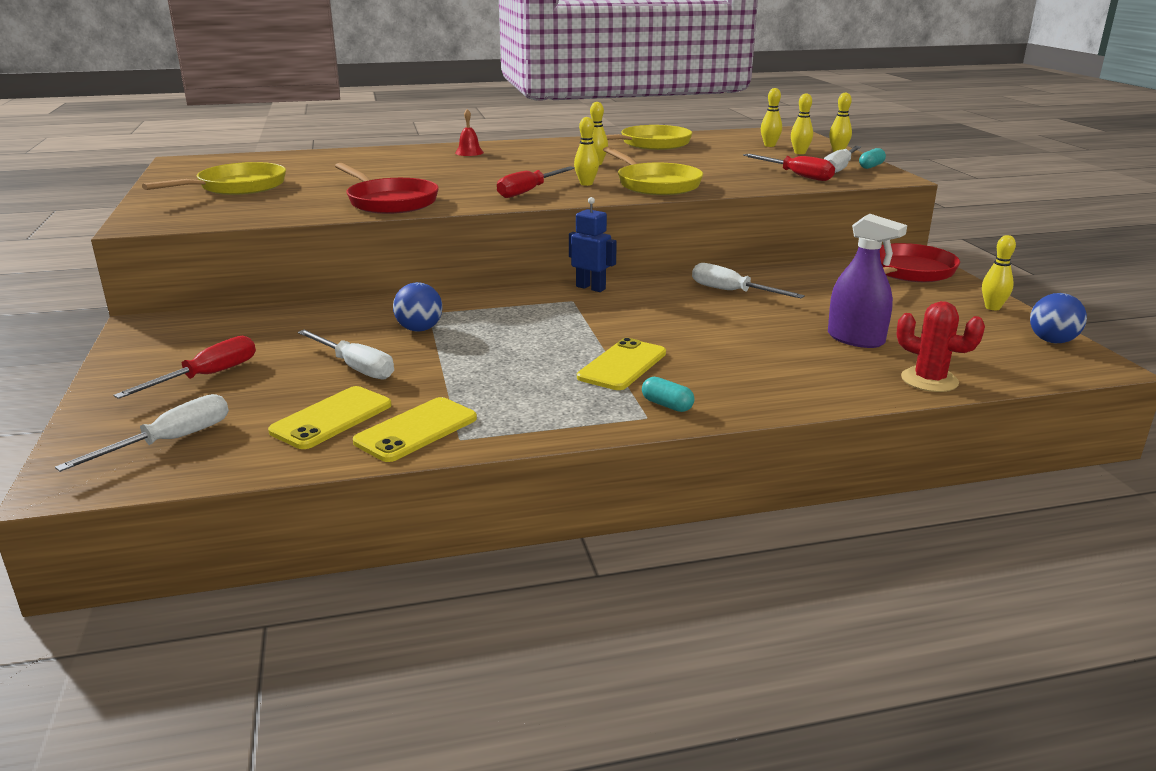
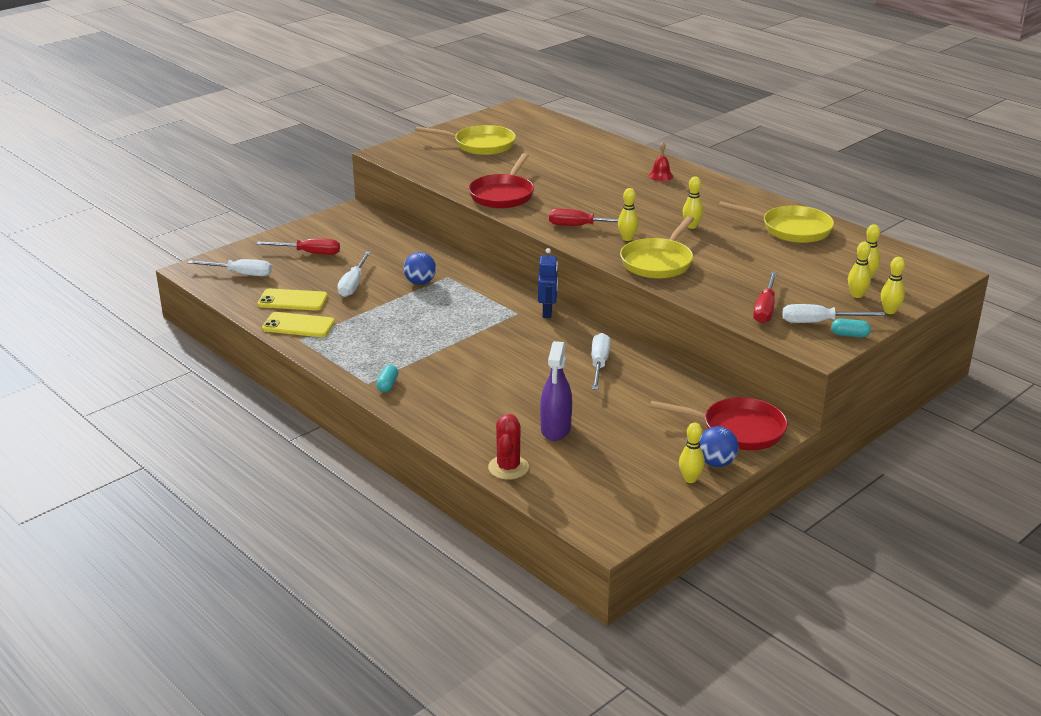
camera: 60 degrees right, 5 degrees up
yellow phone [577,338,666,390] -> none
blue ball [1030,293,1087,343] -> blue ball moved to [700,426,739,467]

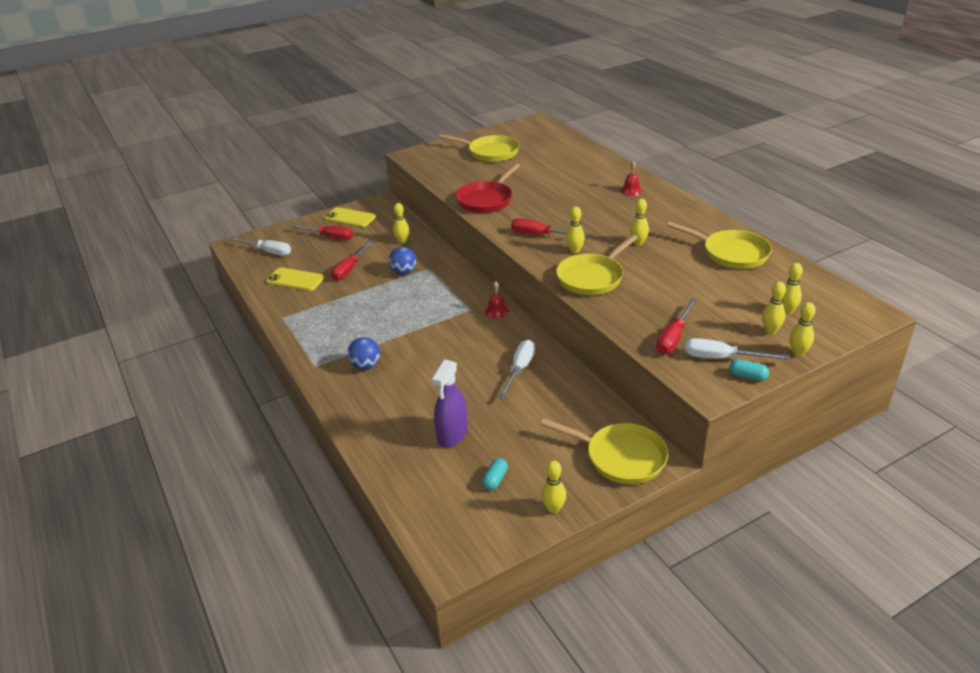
camera: 15 degrees right, 5 degrees up
yellow phone [262,312,335,337] -> yellow phone moved to [324,207,376,227]
white screwdriver [337,251,371,297] -> red screwdriver [331,240,374,281]
turquoise capsule [376,365,398,392] -> turquoise capsule moved to [482,458,508,490]
red cactus [488,414,529,480] -> none
blue robot [538,248,558,318] -> red bell [485,281,509,319]
red pan [650,397,788,450] -> yellow pan [540,418,668,484]
blue ball [700,426,739,467] -> blue ball moved to [347,337,380,370]
none -> yellow bowling pin [393,203,409,243]

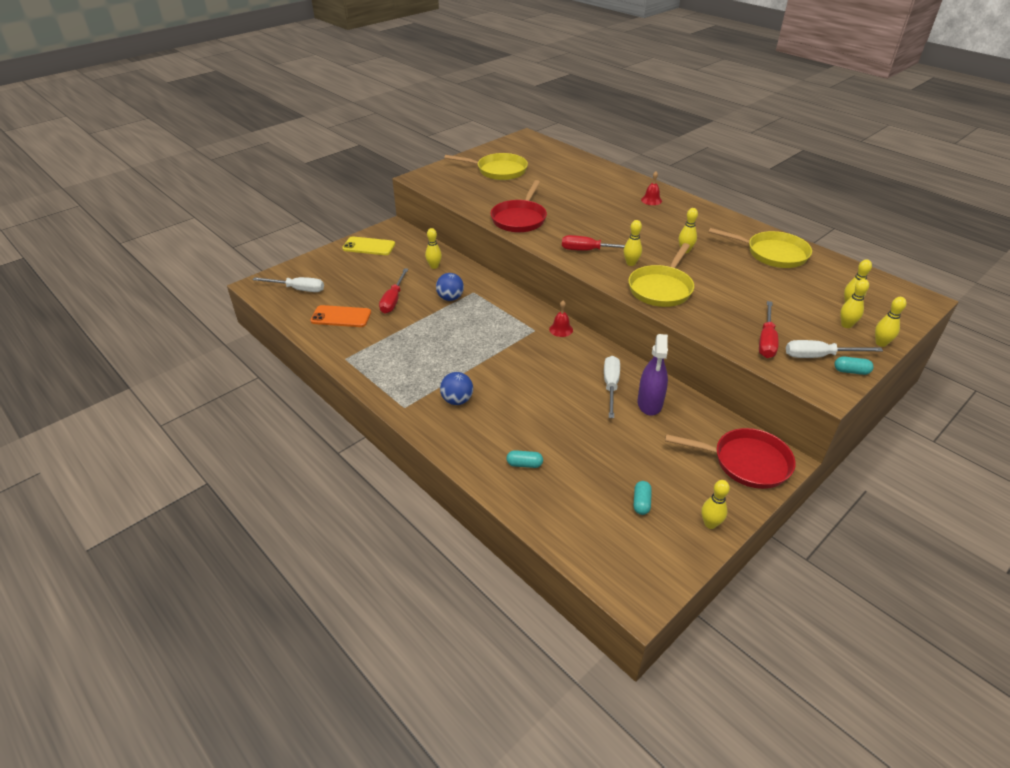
camera: 15 degrees left, 5 degrees up
yellow phone [266,268,324,291] -> orange phone [310,305,371,327]
red screwdriver [290,224,353,240] -> none
purple spray bottle [432,359,468,447] -> purple spray bottle moved to [637,334,668,415]
yellow pan [540,418,668,484] -> red pan [665,428,796,489]
none -> turquoise capsule [507,450,543,468]

